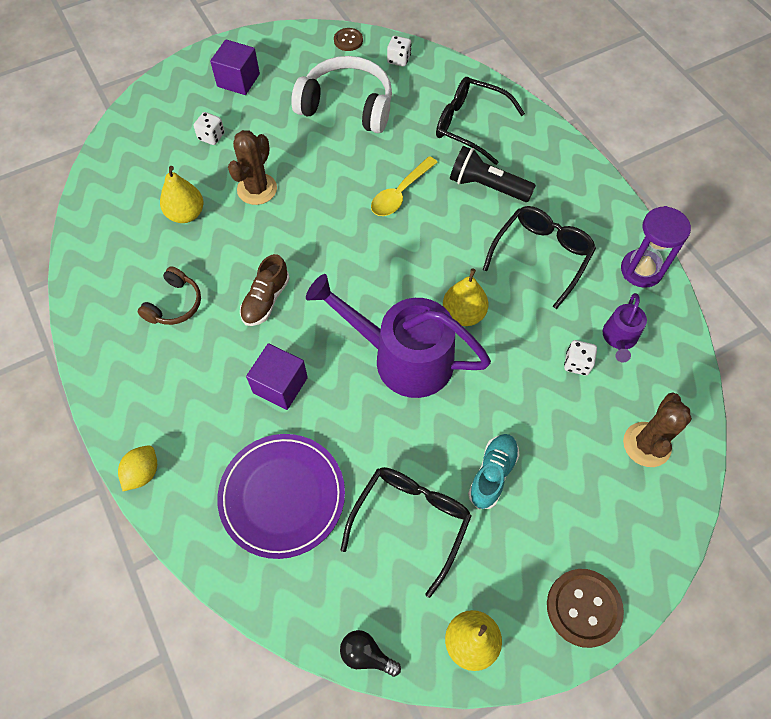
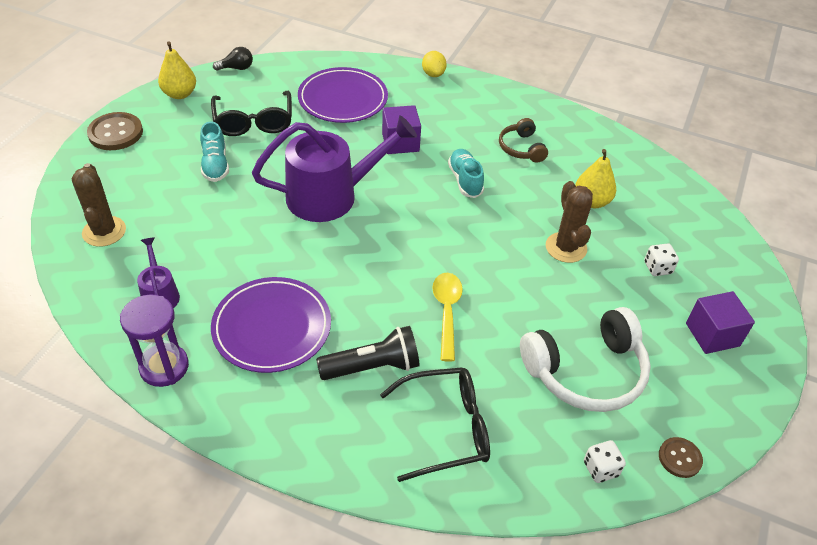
camera: 140 degrees right, 15 degrees down
brown shoe [240,254,290,326] -> turquoise shoe [448,149,484,198]
yellow pear [443,268,488,326] -> none
black glasses [483,206,596,309] -> purple plate [211,277,331,373]
white dice [564,340,597,376] -> none

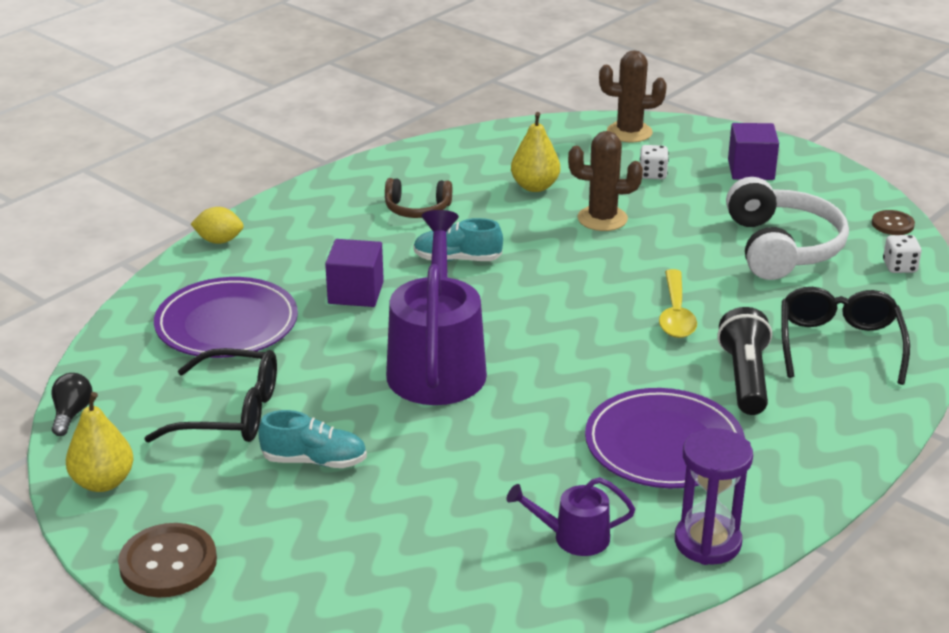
camera: 70 degrees left, 15 degrees down
brown cactus [72,163,126,247] -> brown cactus moved to [599,50,667,142]
yellow spoon [432,273,463,362] -> yellow spoon turned 105 degrees counterclockwise [659,269,697,338]

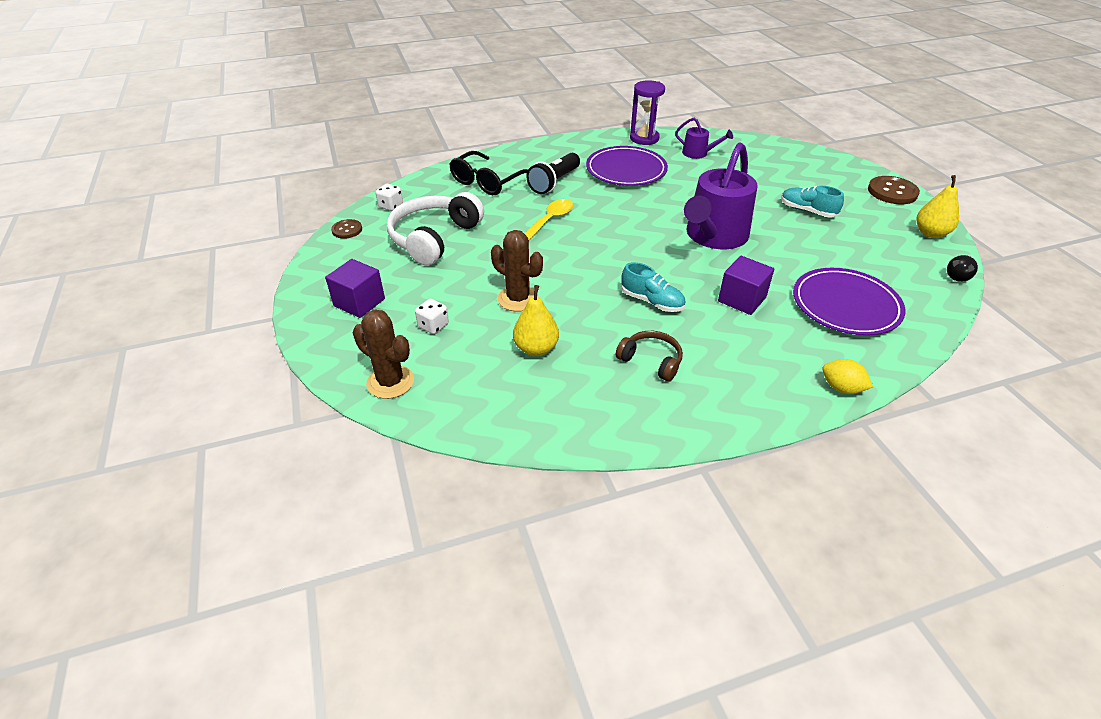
camera: 150 degrees left, 10 degrees up
black glasses [144,348,277,443] -> none

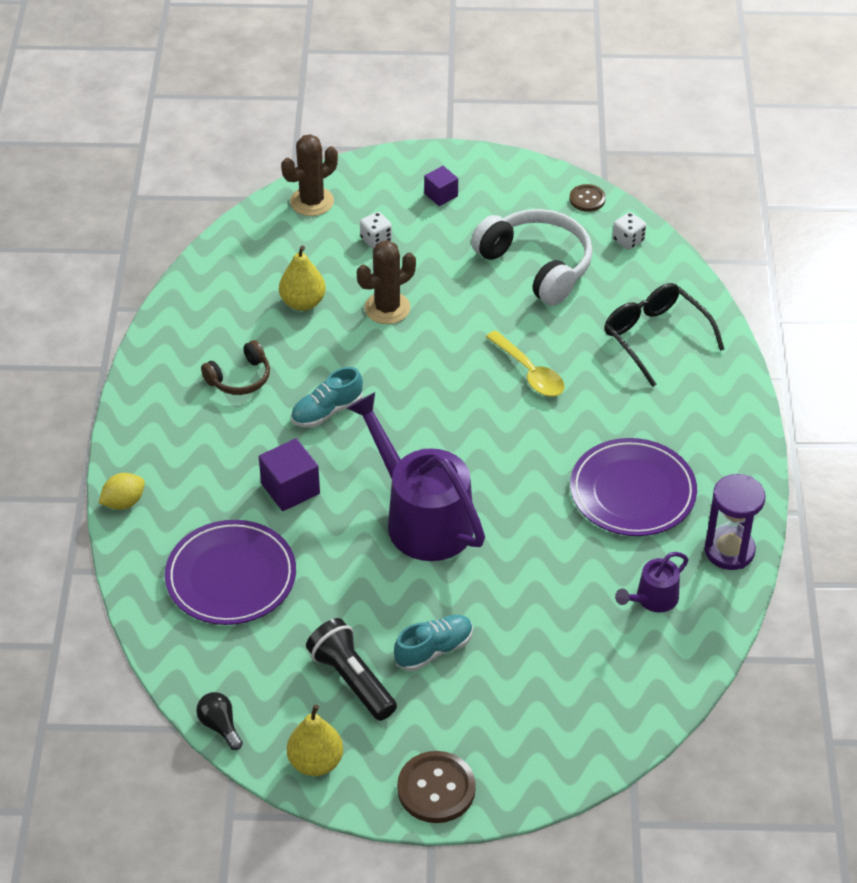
camera: 110 degrees right, 5 degrees up
purple cube [325,259,385,318] -> purple cube [424,166,458,206], size x0.64
black flashlight [526,153,580,194] -> black flashlight moved to [306,618,397,721]

